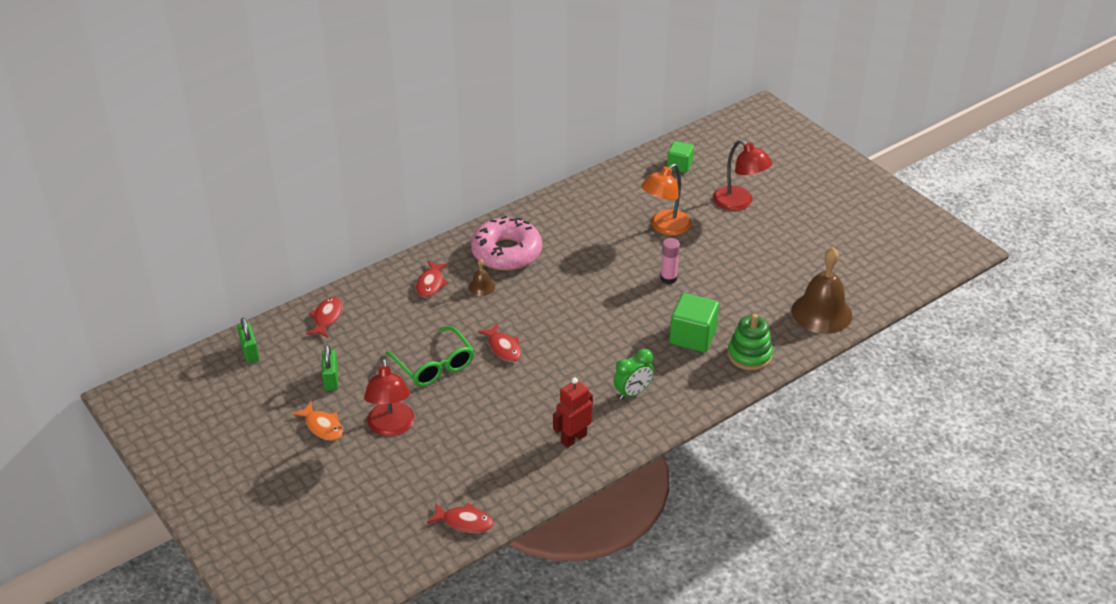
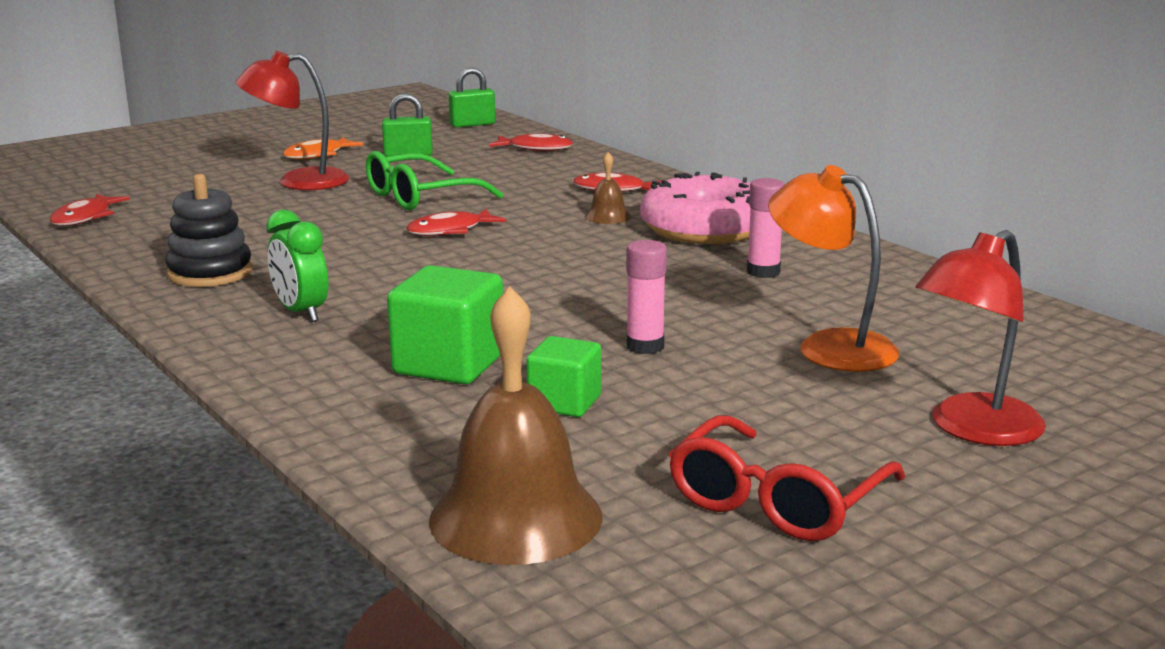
camera: 90 degrees right, 20 degrees down
red robot [553,378,593,448] -> black stacking toy [165,174,253,287]
green cube [667,141,694,173] -> green cube moved to [526,336,601,417]
green stacking toy [728,314,773,370] -> none
none -> red glasses [669,415,905,541]
none -> pink glue stick [747,178,785,278]

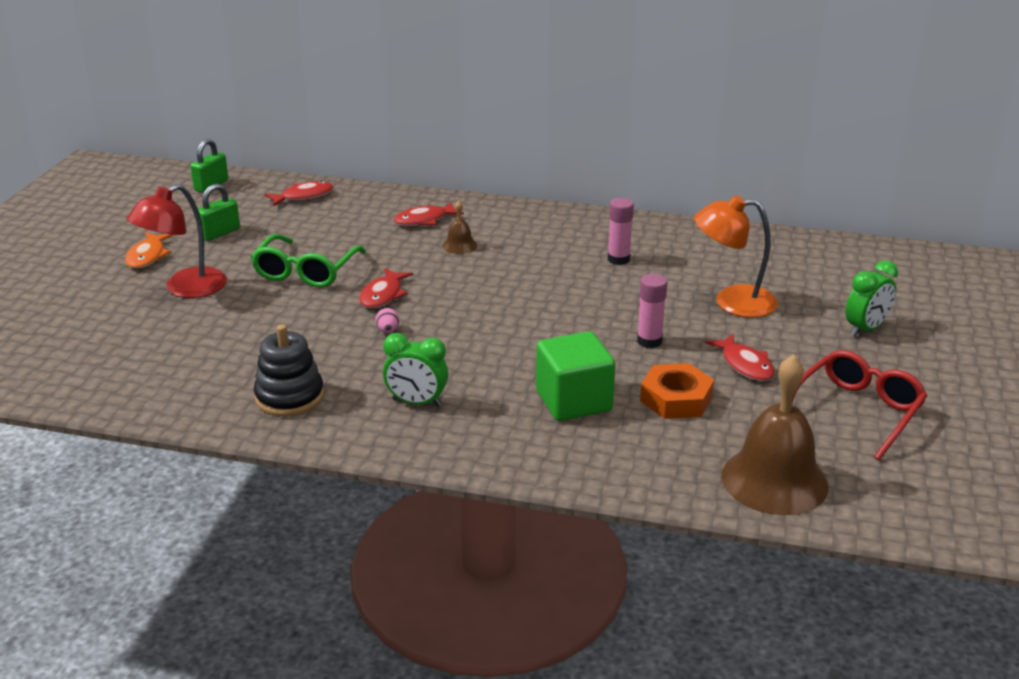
camera: 40 degrees left, 10 degrees up
red fish [50,194,130,226] -> red fish moved to [705,333,774,381]
green cube [526,336,601,417] -> orange nut [640,363,714,419]
pink donut [640,172,750,244] -> none
red glasses [669,415,905,541] -> red glasses turned 135 degrees counterclockwise [792,350,927,461]
red lamp [915,230,1046,446] -> green clock [845,260,898,336]
none -> pink egg [376,308,399,333]

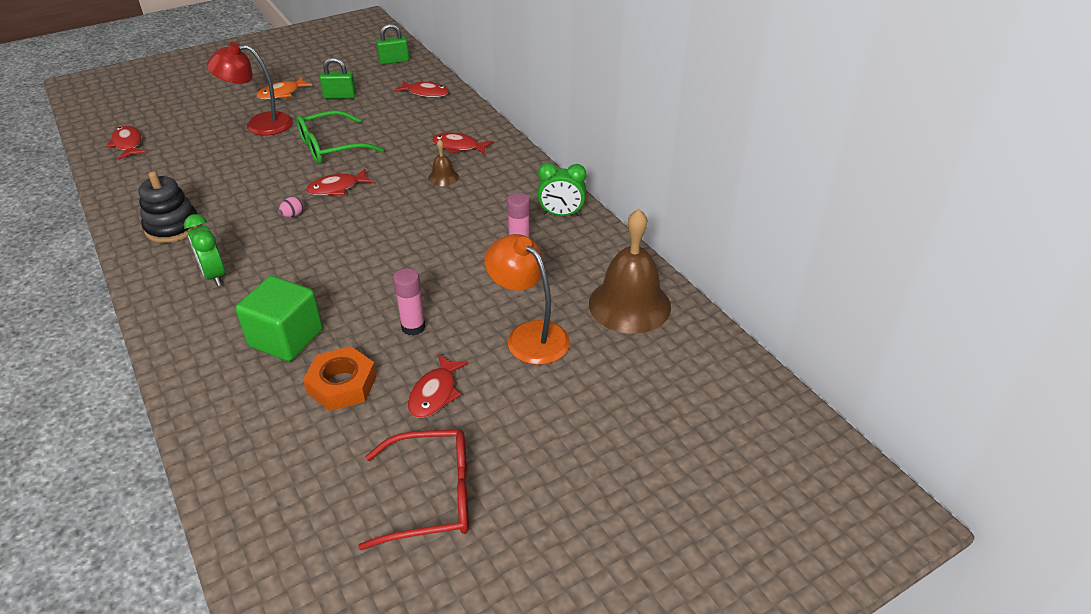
camera: 45 degrees right, 10 degrees up
brown bell [722,354,829,515] -> brown bell moved to [589,209,671,334]
green clock [845,260,898,336] -> green clock moved to [537,163,586,216]
none -> red fish [106,126,145,159]

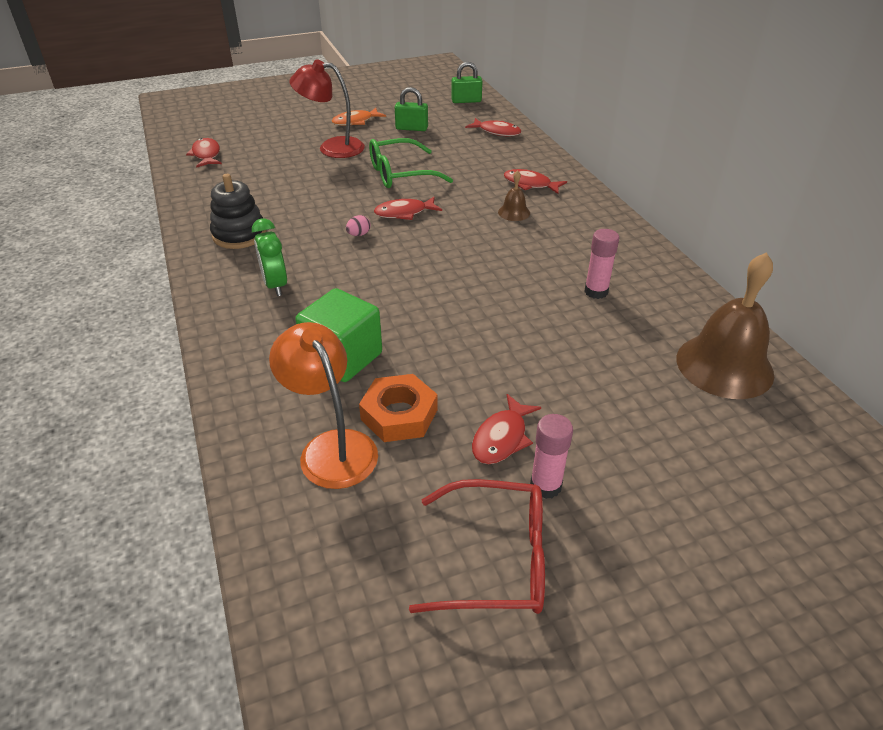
camera: 10 degrees right, 0 degrees up
pink glue stick [393,268,426,336] -> pink glue stick moved to [530,414,573,499]
orange lamp [484,234,570,365] -> orange lamp moved to [269,322,378,489]
green clock [537,163,586,216] -> none

